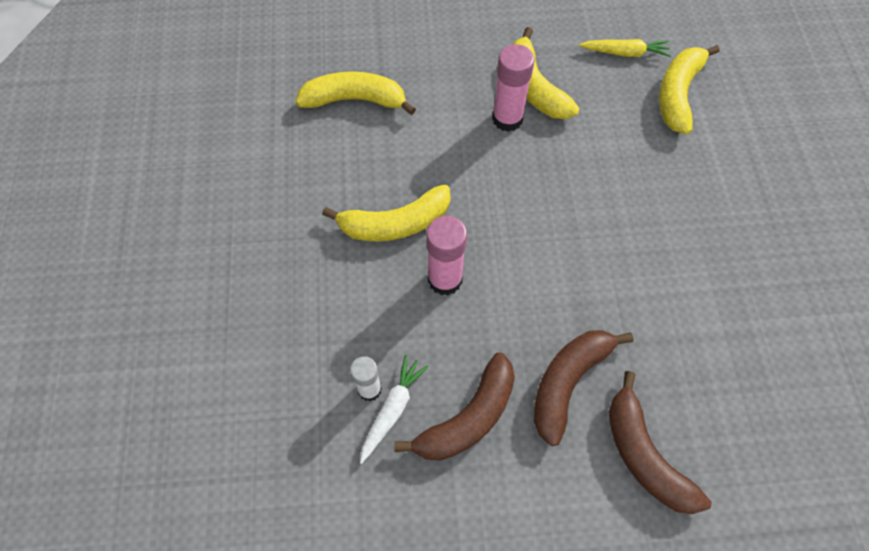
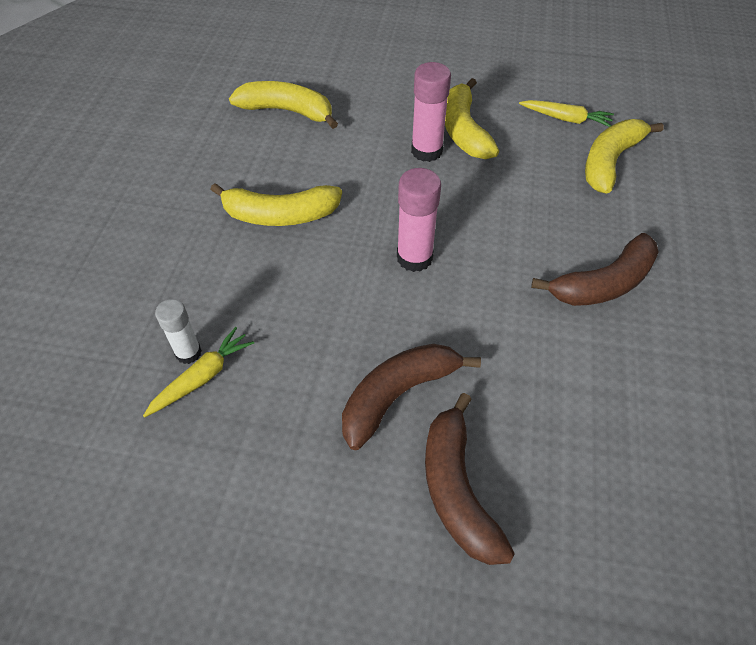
camera: 15 degrees right, 10 degrees down
white carrot [360,355,429,464] -> yellow carrot [143,327,254,417]
brown banana [394,352,515,461] -> brown banana moved to [531,233,659,306]
pink glue stick [426,216,467,295] -> pink glue stick moved to [397,168,441,272]

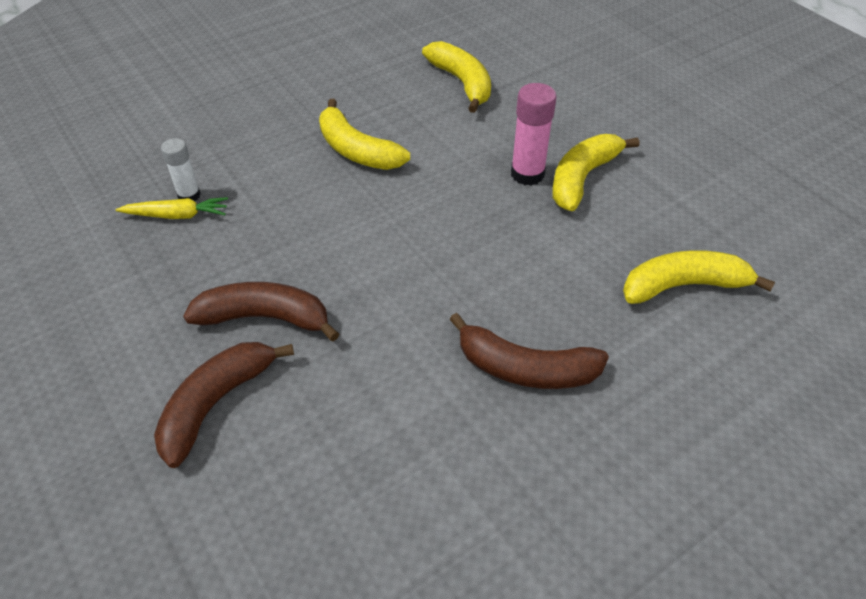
camera: 45 degrees right, 5 degrees down
pink glue stick [397,168,441,272] -> none
yellow carrot [519,100,614,127] -> none

